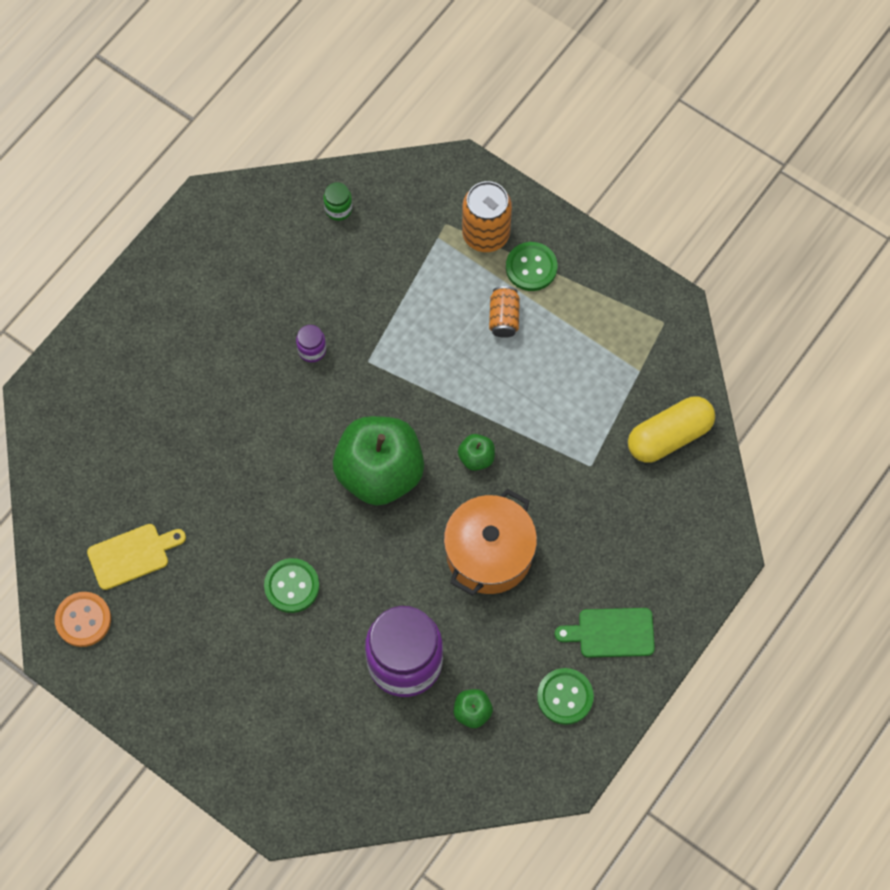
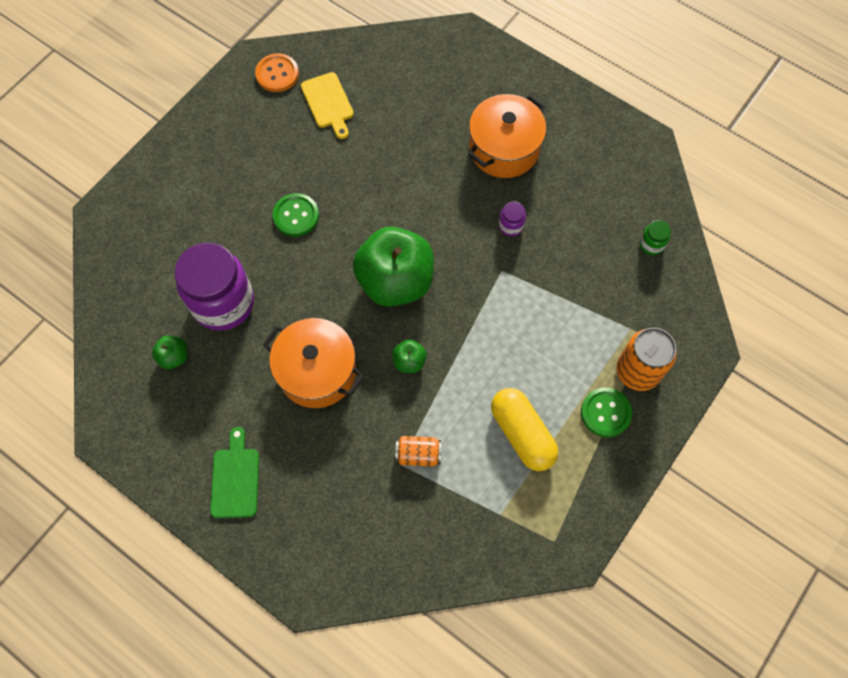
camera: 90 degrees right, 0 degrees up
orange can [489,286,520,338] -> orange can moved to [395,436,441,466]
green button [537,668,594,725] -> none
yellow capsule [628,397,715,463] -> yellow capsule moved to [491,388,558,471]
none -> orange pot [468,94,546,178]

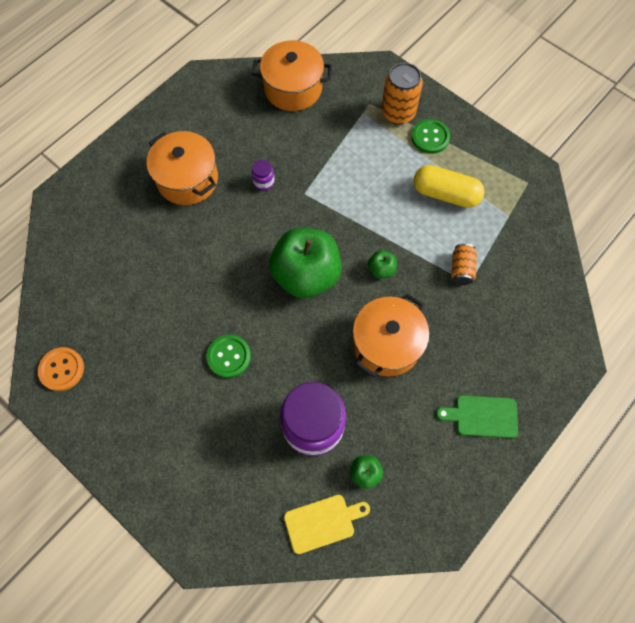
camera: 85 degrees left, 0 degrees up
yellow cutting board [301,72,354,139] -> yellow cutting board moved to [284,495,370,554]
yellow capsule [491,388,558,471] -> yellow capsule turned 45 degrees clockwise [413,165,485,208]
green jar [640,220,671,255] -> orange pot [252,40,332,111]

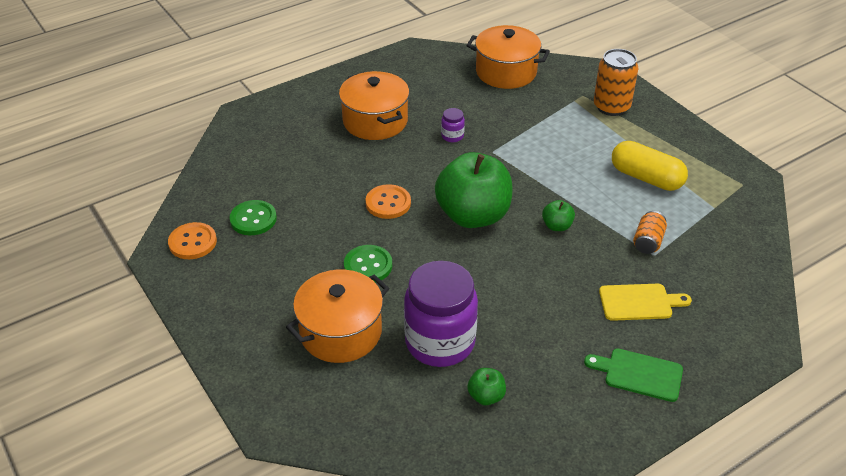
camera: 15 degrees right, 25 degrees down
yellow cutting board [284,495,370,554] -> yellow cutting board moved to [599,284,692,321]
orange pot [353,293,429,377] -> orange pot moved to [286,270,390,363]
green button [411,119,450,154] -> green button moved to [230,200,277,235]
none -> orange button [366,184,411,219]

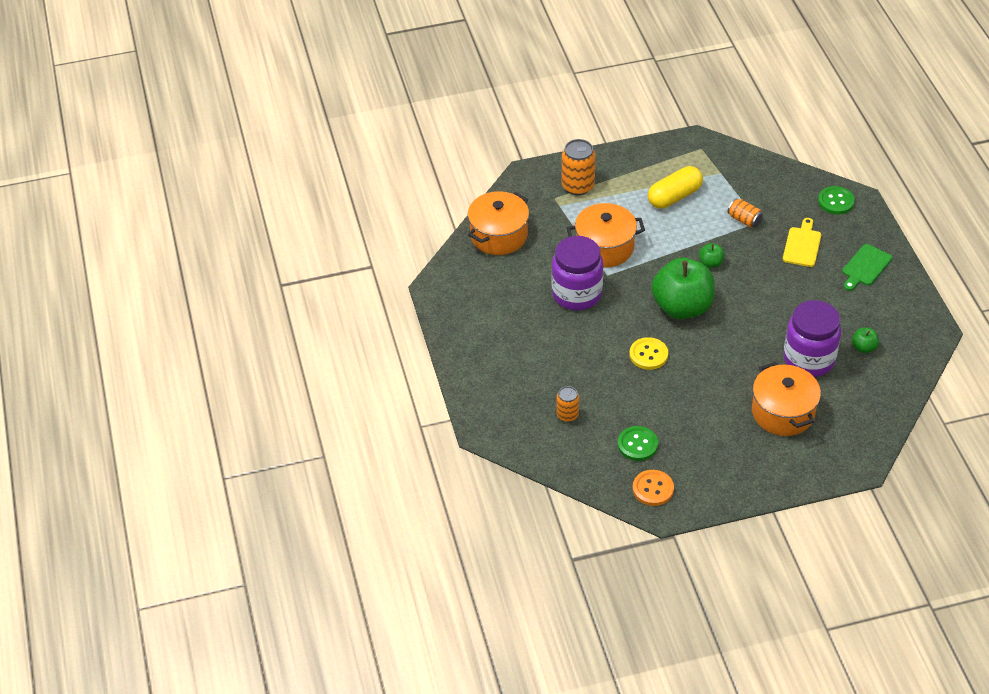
camera: 70 degrees left, 5 degrees up
orange pot [339,71,409,140] -> orange pot moved to [567,203,645,267]
green button [344,245,392,282] -> green button moved to [818,186,855,214]
orange button [366,184,411,219] -> yellow button [629,337,668,370]
purple jar [441,108,465,142] -> purple jar [551,236,603,311], size x2.46
none -> orange can [556,386,579,422]

